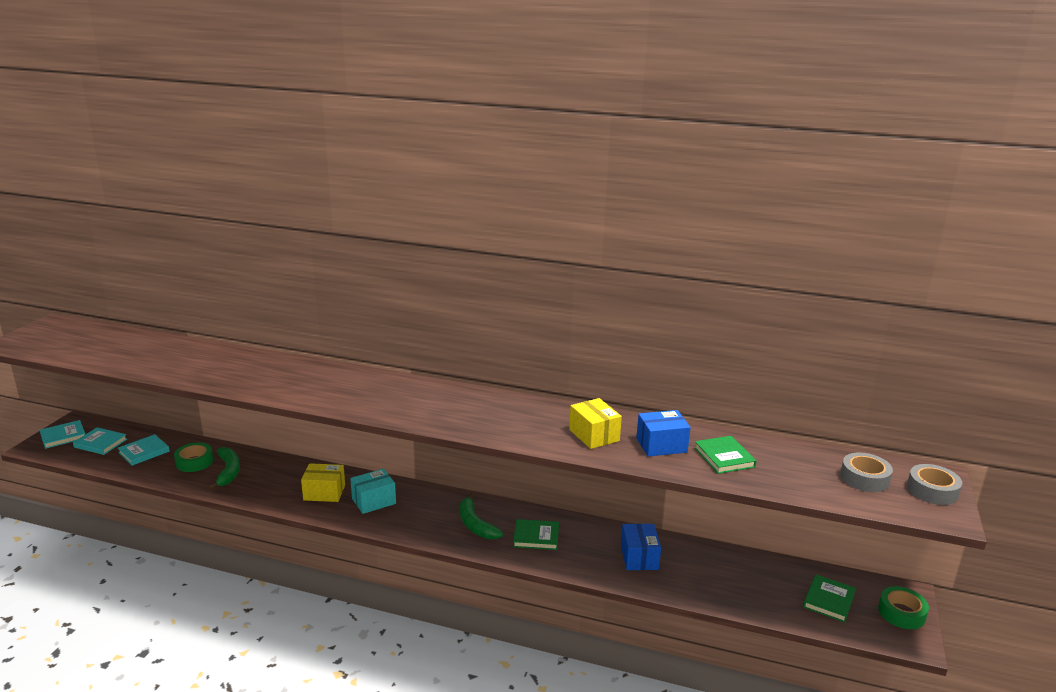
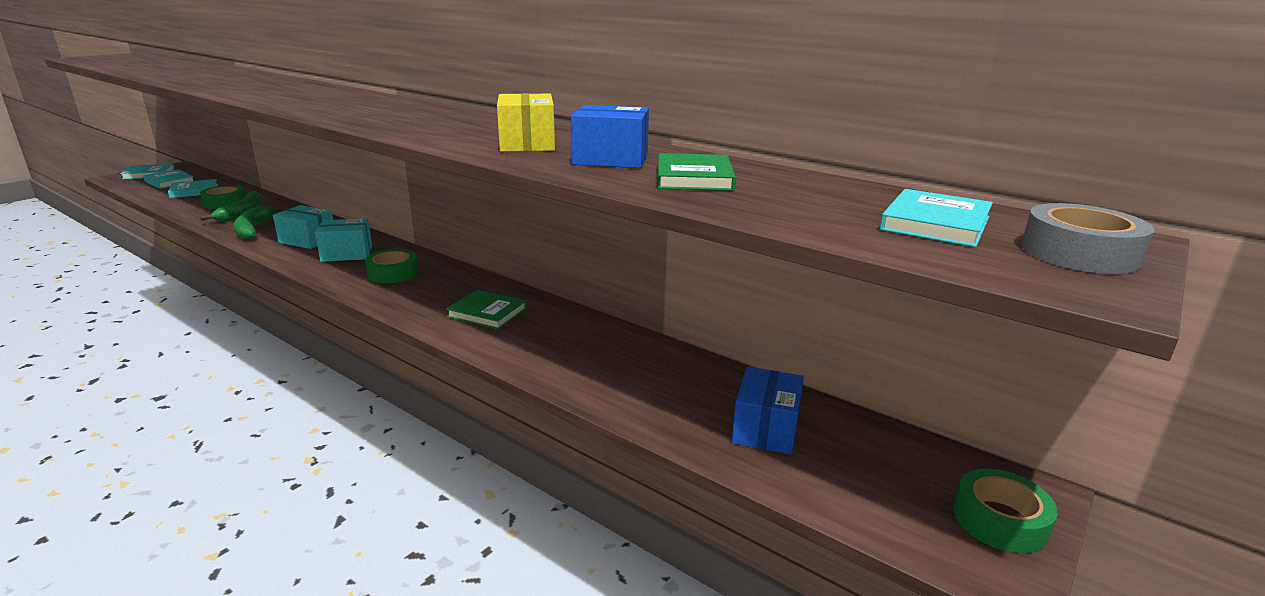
camera: 20 degrees right, 0 degrees up
yellow box [301,463,345,502] -> turquoise box [273,205,333,249]
green banana [460,492,503,539] -> green banana moved to [234,206,284,239]
blue box [621,523,661,570] -> blue box moved to [732,367,804,455]
green book [803,574,856,622] -> none
grey tape [840,452,893,492] -> turquoise book [880,189,993,247]
none -> green tape [365,249,419,283]

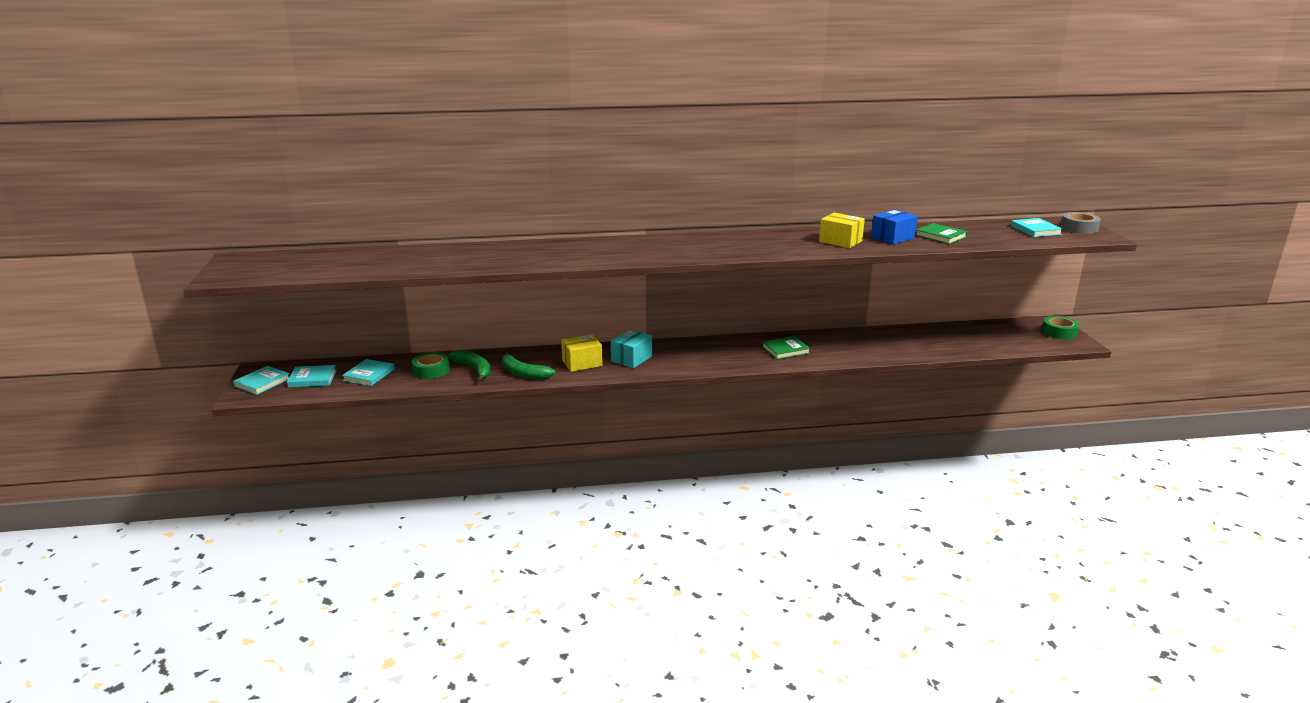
camera: 45 degrees left, 0 degrees up
turquoise box [273,205,333,249] -> yellow box [561,334,603,372]
green tape [365,249,419,283] -> none
blue box [732,367,804,455] -> none

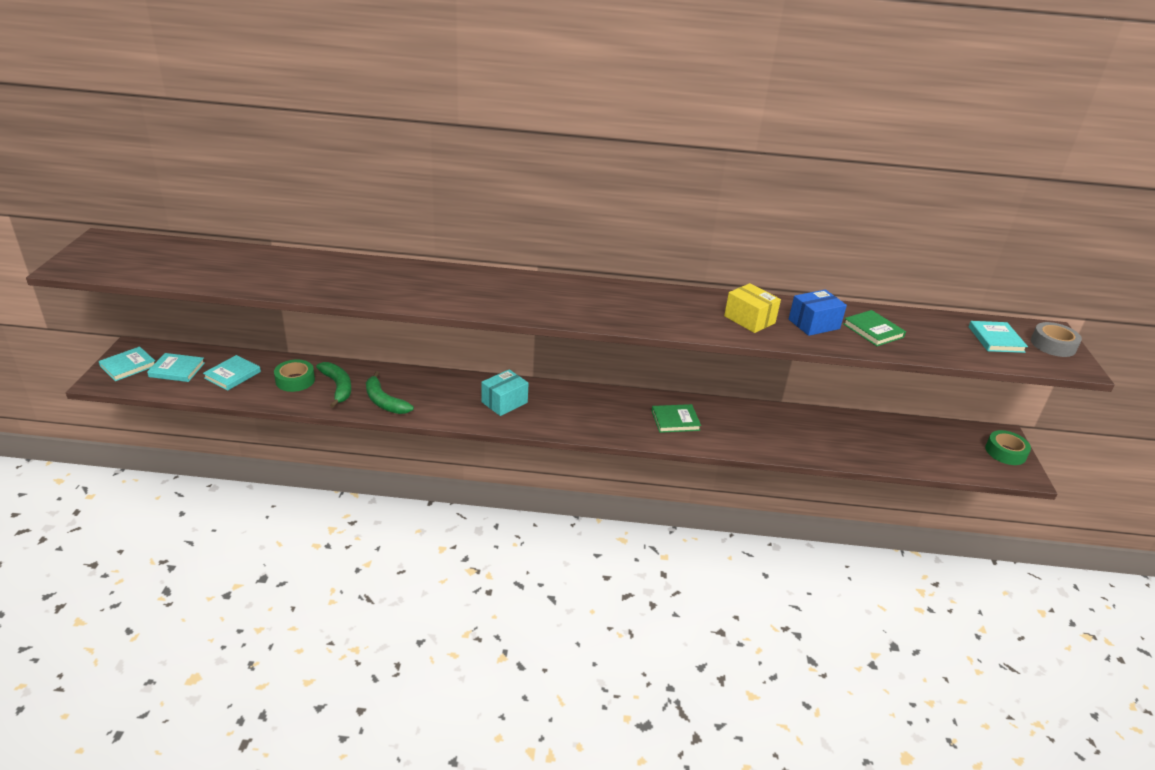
camera: 10 degrees right, 10 degrees up
yellow box [561,334,603,372] -> none

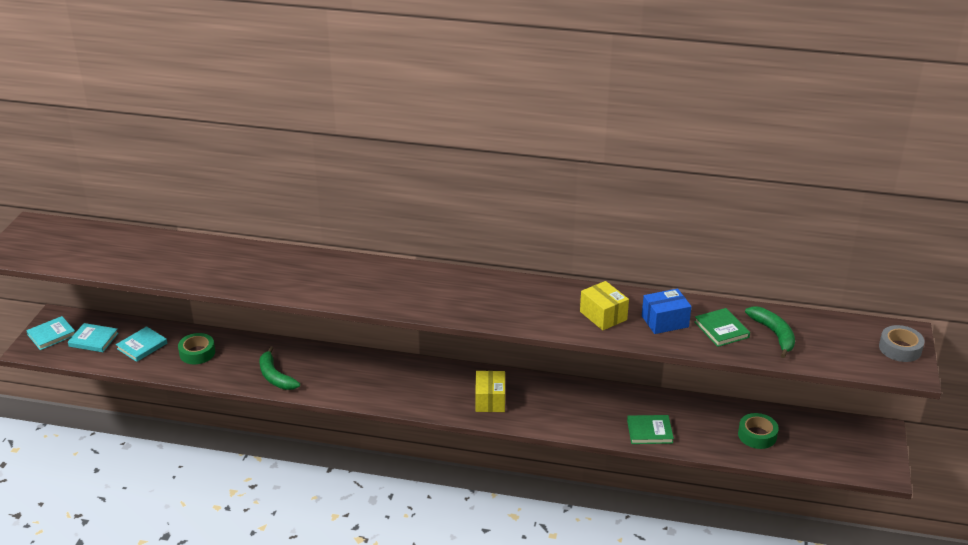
camera: 10 degrees right, 0 degrees up
green banana [316,362,351,408] -> green banana moved to [745,306,795,358]
turquoise box [481,369,528,416] -> none
green book [652,404,701,433] -> green book moved to [627,415,674,444]
turquoise book [969,321,1028,353] -> none
green tape [985,430,1031,465] -> green tape moved to [738,413,779,449]
none -> yellow box [475,371,505,412]

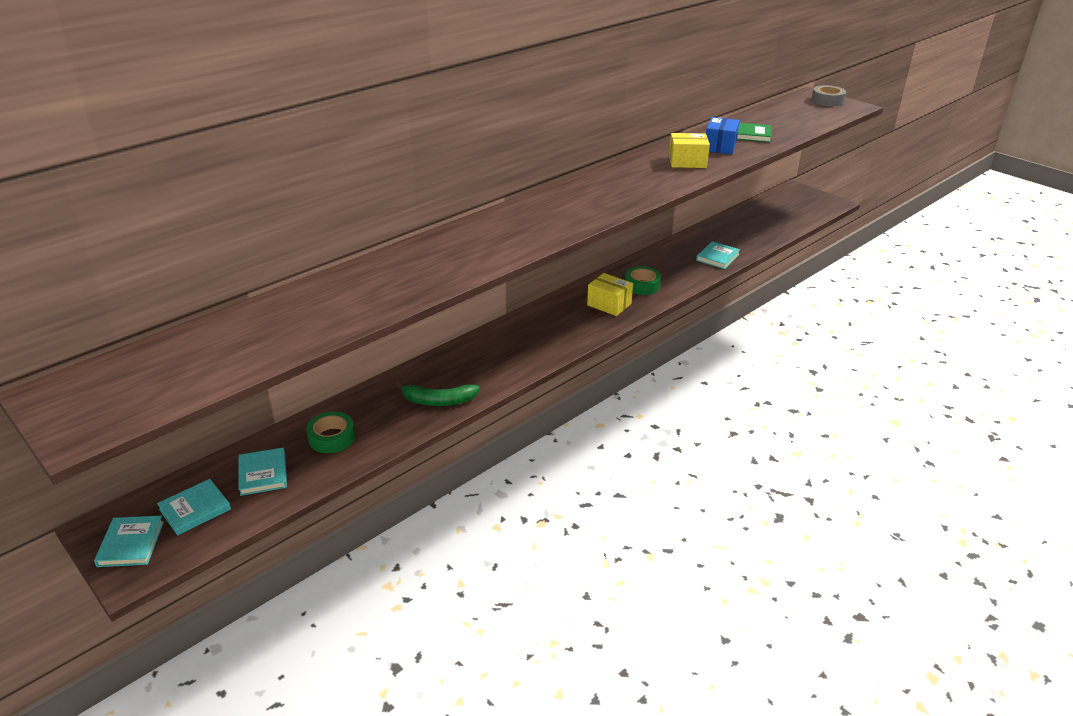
camera: 55 degrees left, 0 degrees up
green book [627,415,674,444] -> turquoise book [696,241,740,269]
green tape [738,413,779,449] -> green tape moved to [625,266,661,295]
green banana [745,306,795,358] -> none

